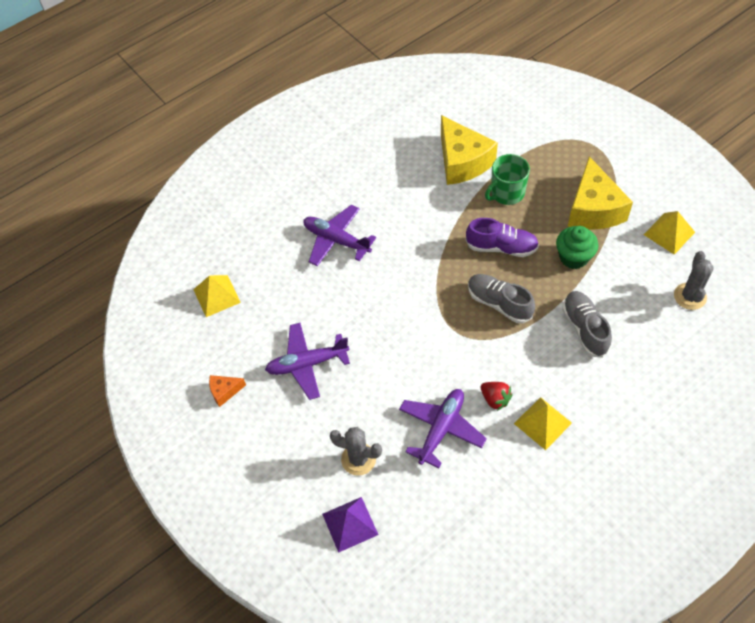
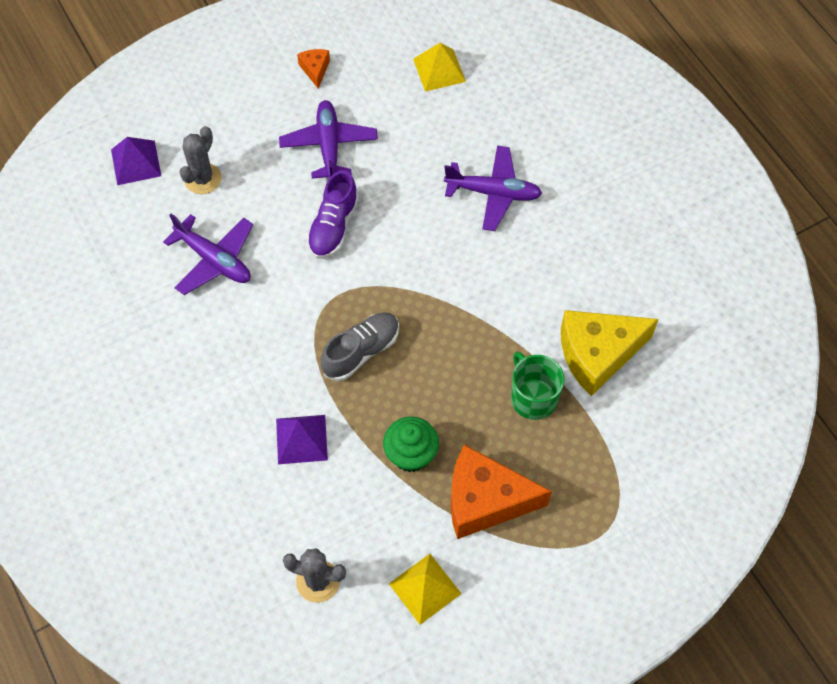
camera: 95 degrees right, 5 degrees up
purple plane [303,205,376,266] -> purple plane turned 60 degrees clockwise [444,146,542,231]
purple shoe [466,218,539,257] -> purple shoe moved to [307,171,359,259]
red strawberry [481,382,513,411] -> none
yellow pyramid [514,397,572,450] -> none
grey shoe [562,291,612,358] -> purple pyramid [276,415,328,464]
yellow cheese [568,156,633,230] -> orange cheese [451,445,552,539]

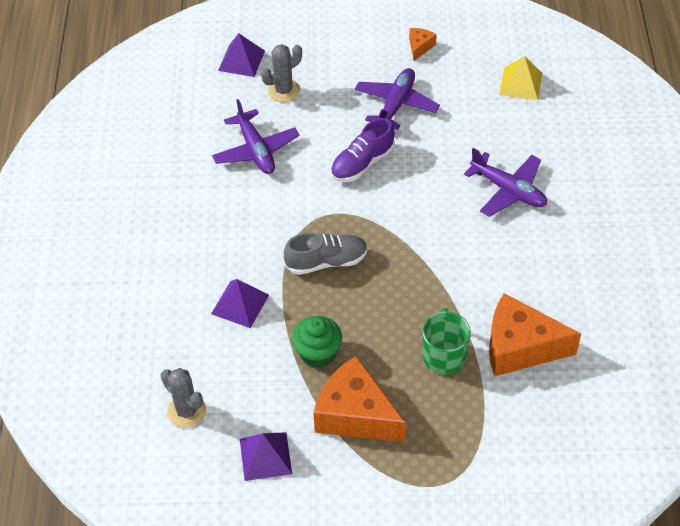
camera: 30 degrees right, 10 degrees down
yellow pyramid [389,554,462,625] -> purple pyramid [240,432,292,481]
yellow cheese [561,310,659,396] -> orange cheese [489,293,581,377]

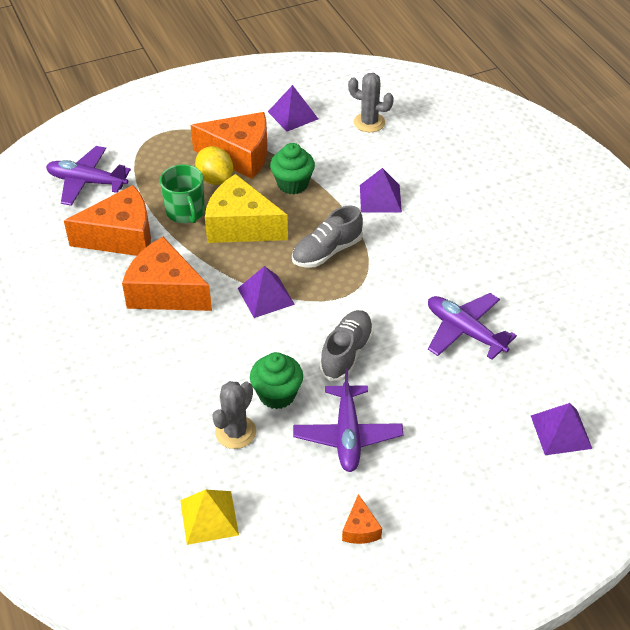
camera: 155 degrees right, 5 degrees down
grey cactus [261,44,302,102] -> grey cactus moved to [212,381,256,449]
purple shoe [331,118,395,182] -> grey shoe [319,310,374,381]
purple plane [464,148,547,217] -> purple plane moved to [46,146,131,206]
none -> orange cheese [122,237,212,311]
none -> yellow lemon [195,146,233,185]
none -> yellow cheese [205,174,288,243]
none -> purple pyramid [238,266,295,318]
none -> green cupcake [250,352,303,409]

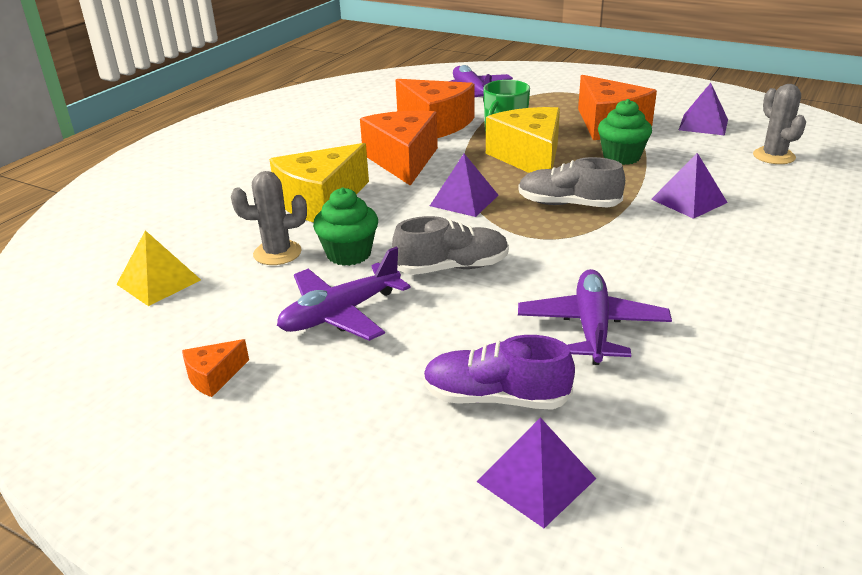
camera: 55 degrees right, 15 degrees down
yellow lemon [195,146,233,185] -> none
none -> yellow cheese [269,143,369,222]
none -> purple shoe [423,335,575,410]

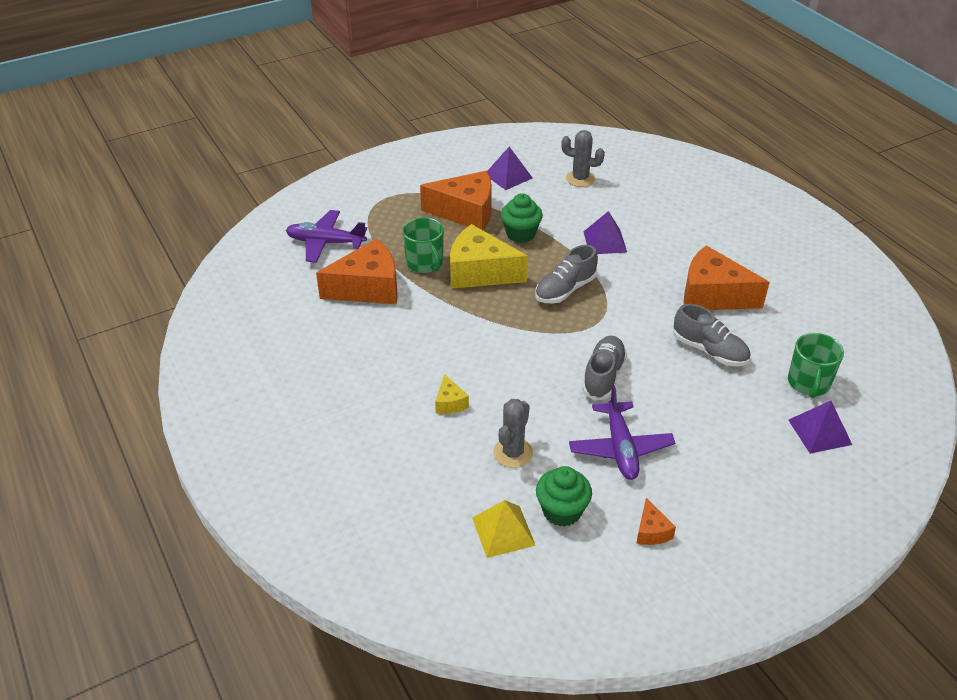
camera: 60 degrees left, 10 degrees up
yellow cheese [269,143,369,222] -> yellow cheese [435,375,469,414], size x0.45
green cupcake [313,188,378,266] -> green cupcake moved to [536,466,592,527]
orange cheese [360,111,438,186] -> orange cheese moved to [684,245,770,310]
purple shoe [423,335,575,410] -> none
purple pyramid [430,154,498,217] -> none
purple plane [518,269,672,365] -> grey shoe [673,304,750,366]
none -> green mug [788,333,844,398]

